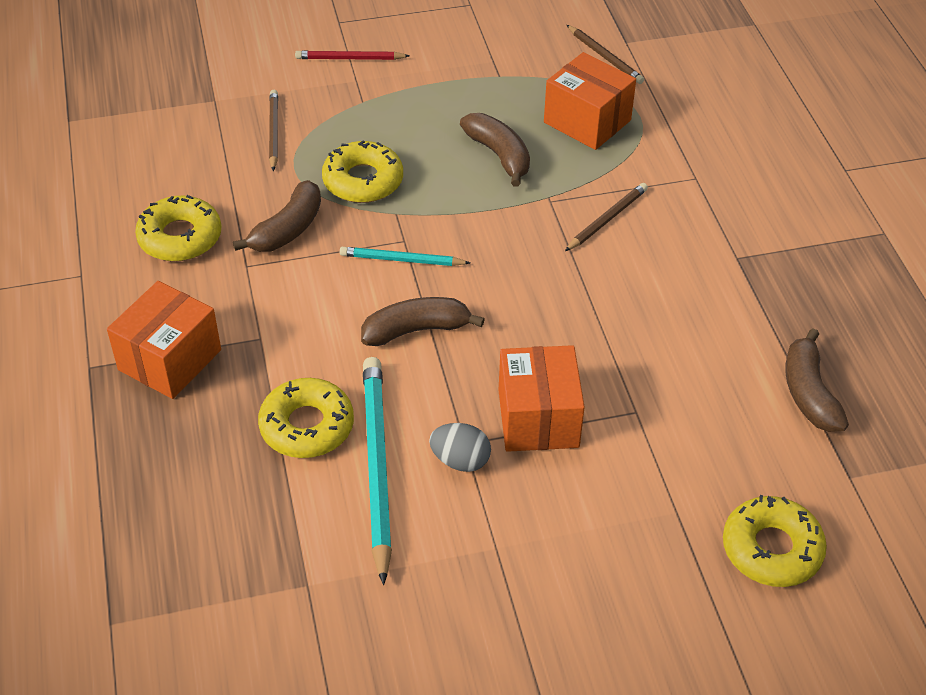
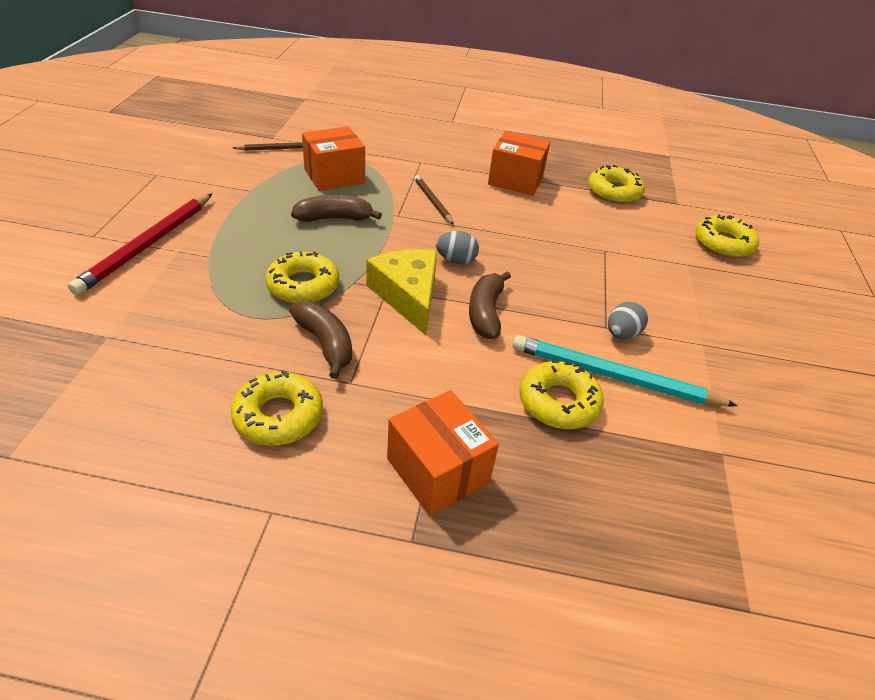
camera: 70 degrees left, 5 degrees down
brown pencil [269,90,278,171] -> none
red pencil [295,50,410,60] -> red pencil [68,193,212,295], size x1.83
turquoise pencil [340,247,470,266] -> yellow cheese [366,249,437,335]
orange box [499,345,585,452] -> orange box moved to [488,131,550,196]
brown banana [786,328,849,432] -> yellow donut [588,165,645,204]
none -> grey egg [436,231,479,264]

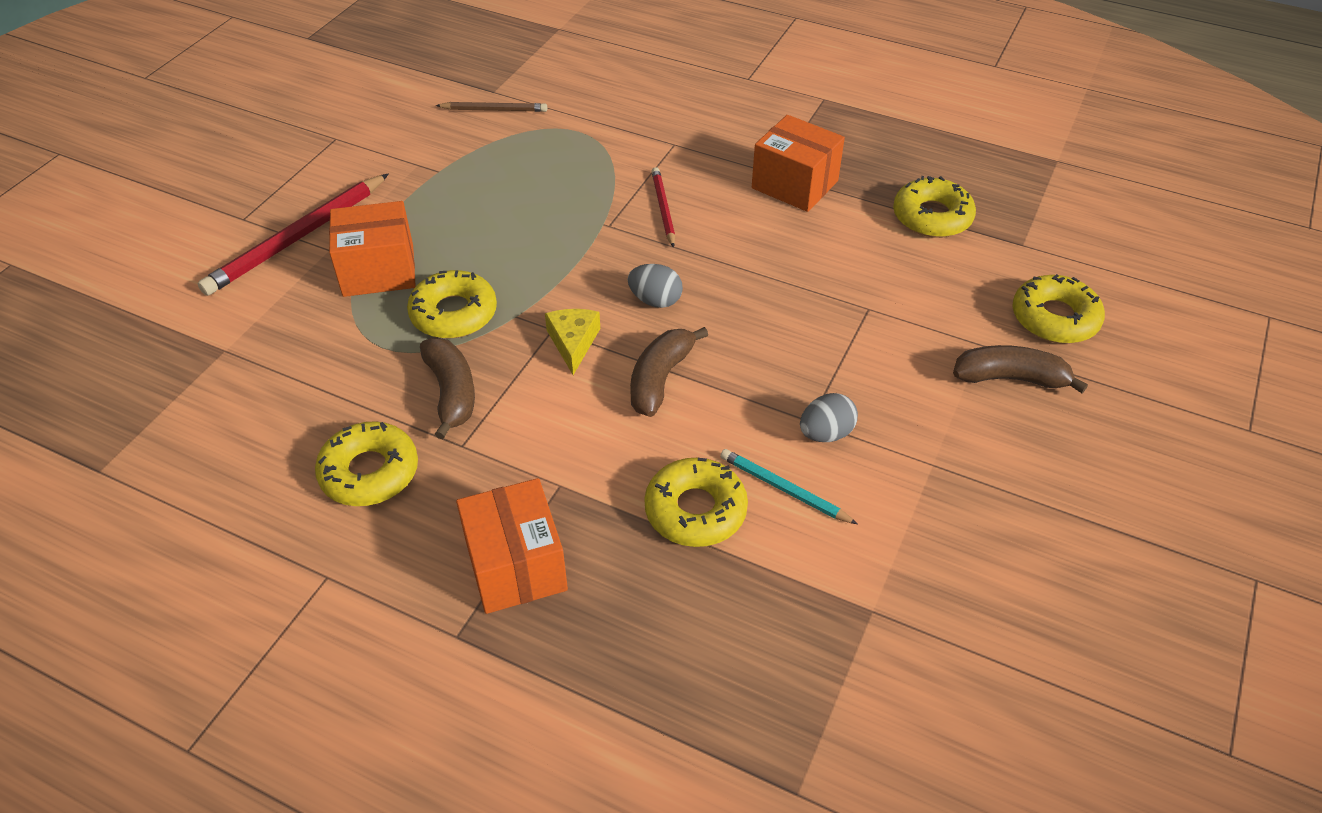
camera: 20 degrees right, 5 degrees up
brown banana [291,195,382,222] -> brown banana moved to [953,345,1088,393]
orange box [302,126,365,191] -> orange box moved to [329,201,416,297]
yellow cheese [366,249,437,335] -> yellow cheese [545,309,600,375], size x0.59
brown pencil [414,175,454,225] -> red pencil [651,167,675,248]
turquoise pencil [512,335,737,406] -> turquoise pencil [720,449,857,524], size x0.55

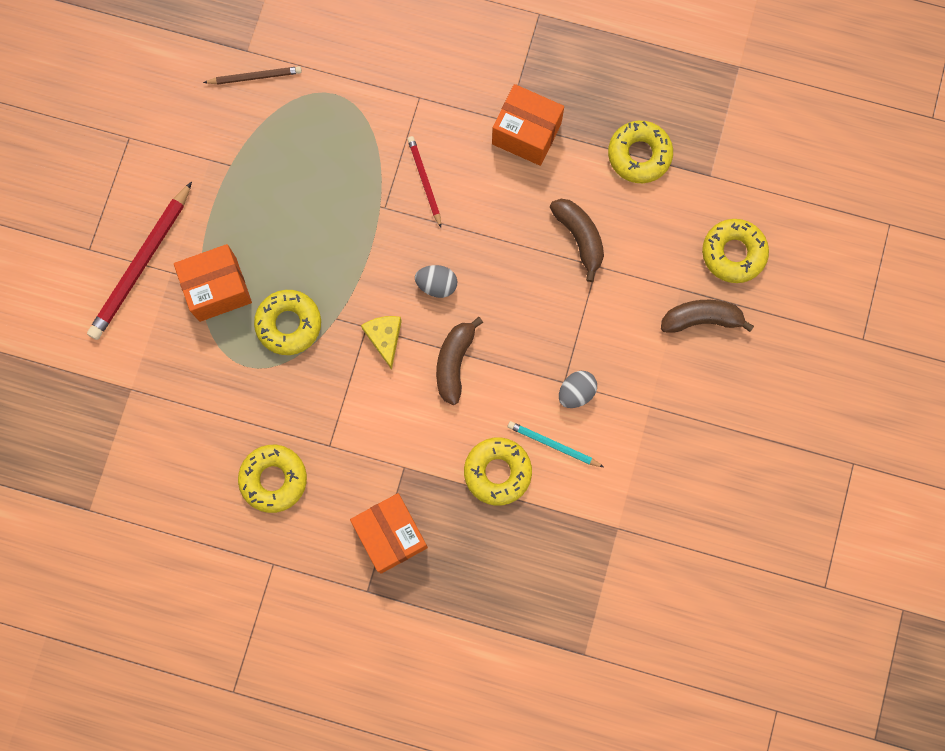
camera: 10 degrees left, 30 degrees up
brown banana [420,338,475,439] -> brown banana moved to [550,199,604,282]

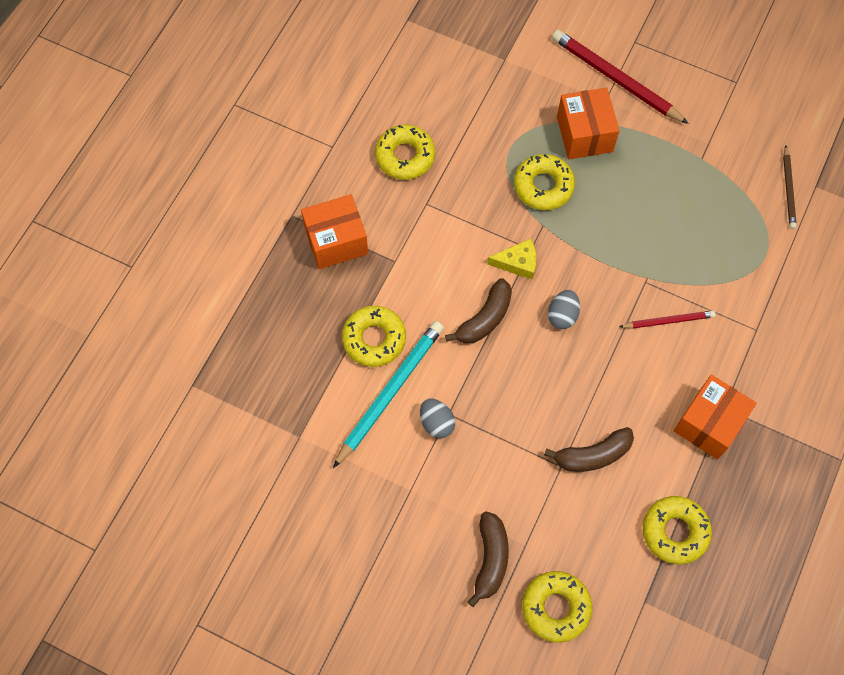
camera: 100 degrees right, 10 degrees down
brown banana [436,317,483,405] -> brown banana turned 105 degrees clockwise [445,278,512,344]
turquoise pencil [508,421,603,467] -> turquoise pencil [333,321,444,468], size x1.83

